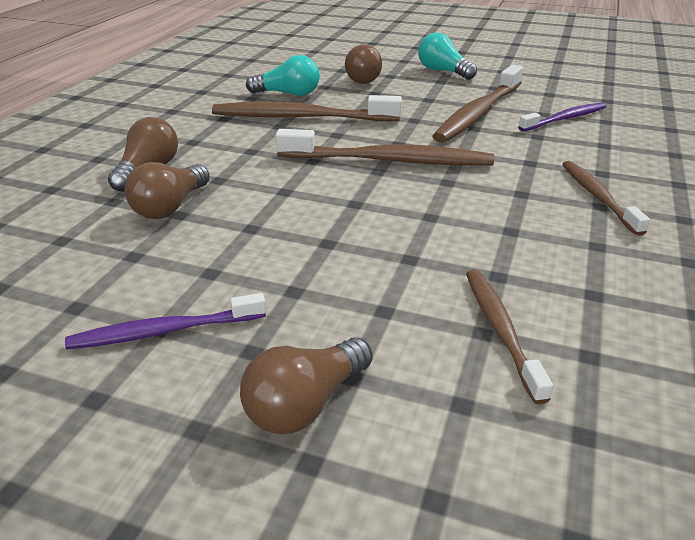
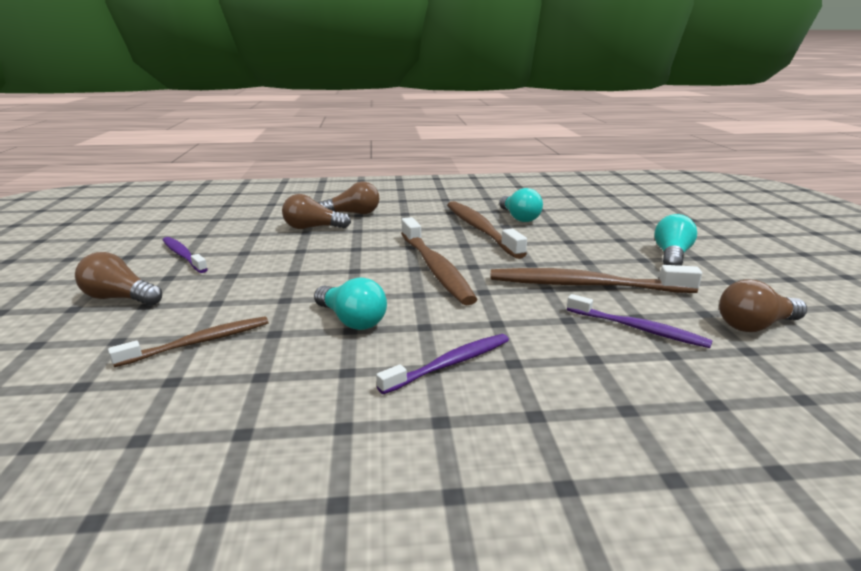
camera: 65 degrees right, 10 degrees down
brown light bulb [345,44,382,84] -> brown light bulb moved to [719,279,807,332]
brown toothbrush [562,161,650,236] -> purple toothbrush [376,334,509,394]
none -> turquoise light bulb [314,277,387,330]

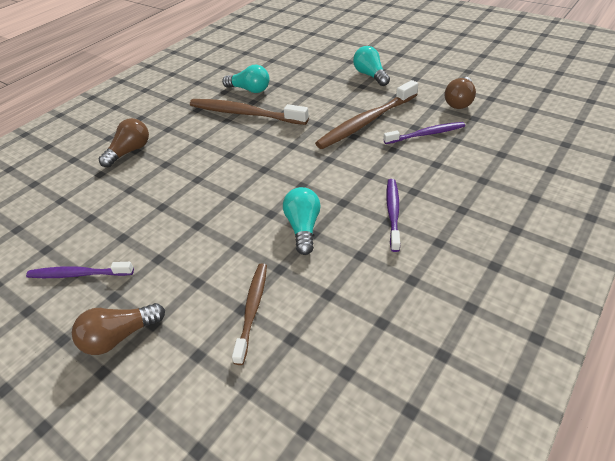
camera: 45 degrees left, 20 degrees up
brown light bulb [282,194,351,229] -> none
turquoise light bulb [314,277,387,330] -> turquoise light bulb turned 90 degrees counterclockwise [283,187,321,255]
brown toothbrush [401,217,477,305] -> none

